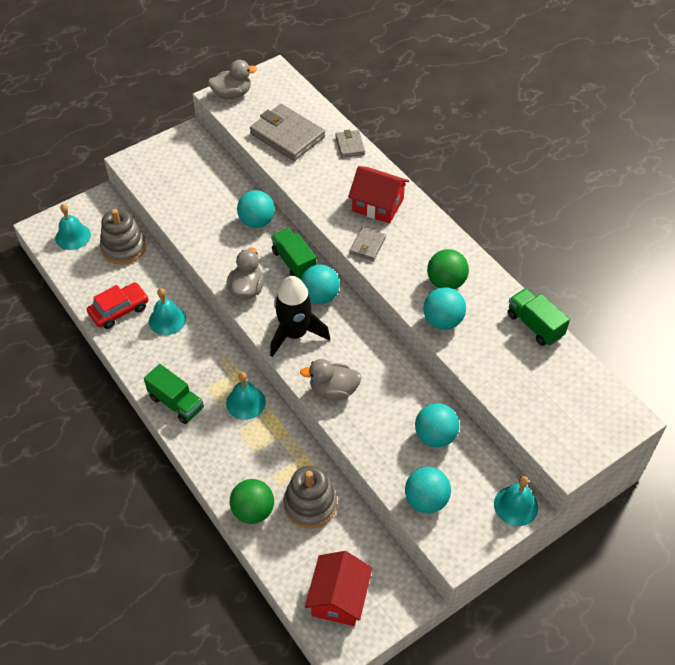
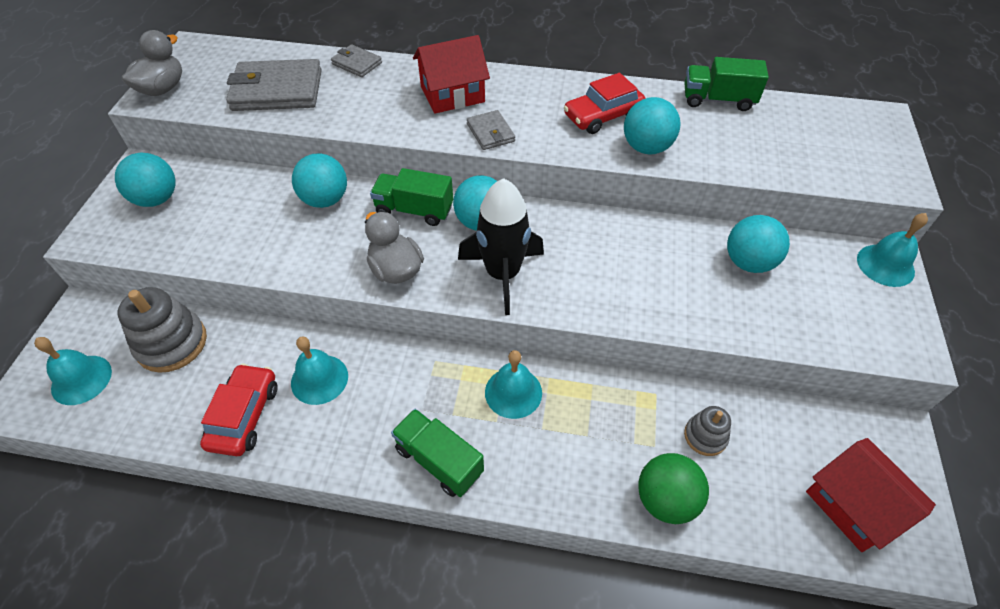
camera: 45 degrees left, 0 degrees up
green truck [144,364,204,424] -> green truck turned 135 degrees counterclockwise [391,409,484,497]
grey stacking toy [283,465,337,529] -> grey stacking toy [684,406,731,456], size x0.56
grey duck [300,359,362,400] -> none
turquoise ball [405,467,451,513] -> turquoise ball moved to [115,153,176,207]
green ball [427,249,469,289] -> red car [564,73,646,134]

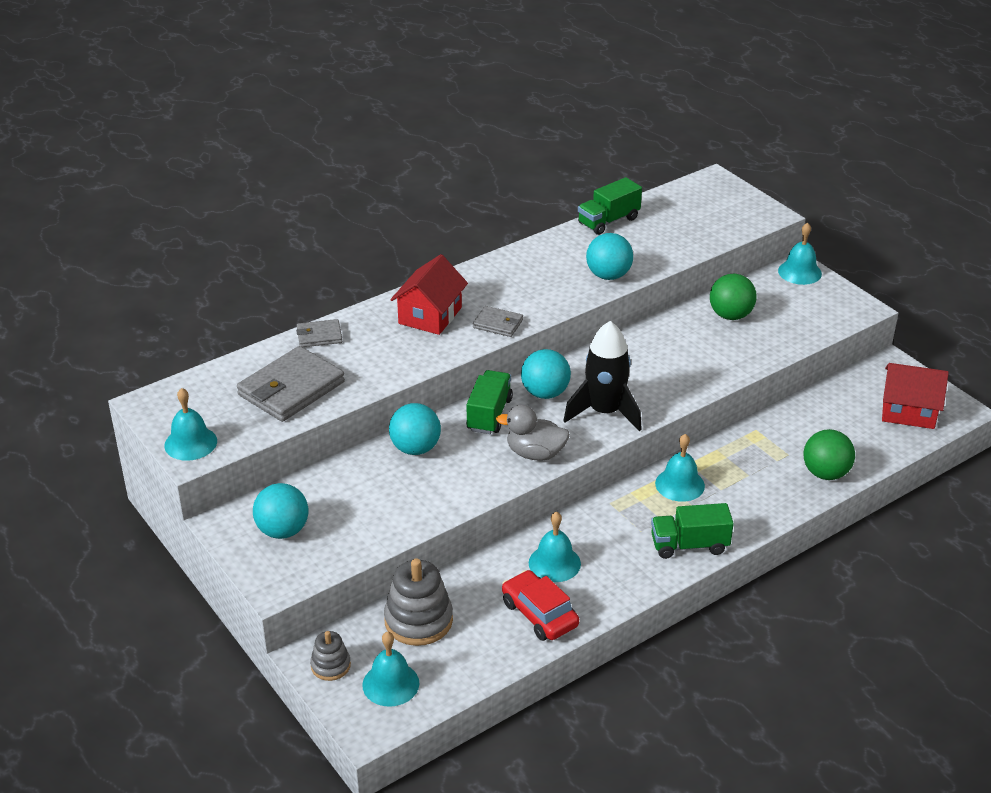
camera: 45 degrees left, 15 degrees down
grey duck [122,30,182,96] -> turquoise bell [164,388,217,461]
green truck [370,168,453,226] -> green truck turned 135 degrees clockwise [466,370,513,434]
red car [564,73,646,134] -> none
grey stacking toy [684,406,731,456] -> grey stacking toy moved to [310,631,351,681]
turquoise ball [727,215,790,273] -> green ball [710,274,757,320]

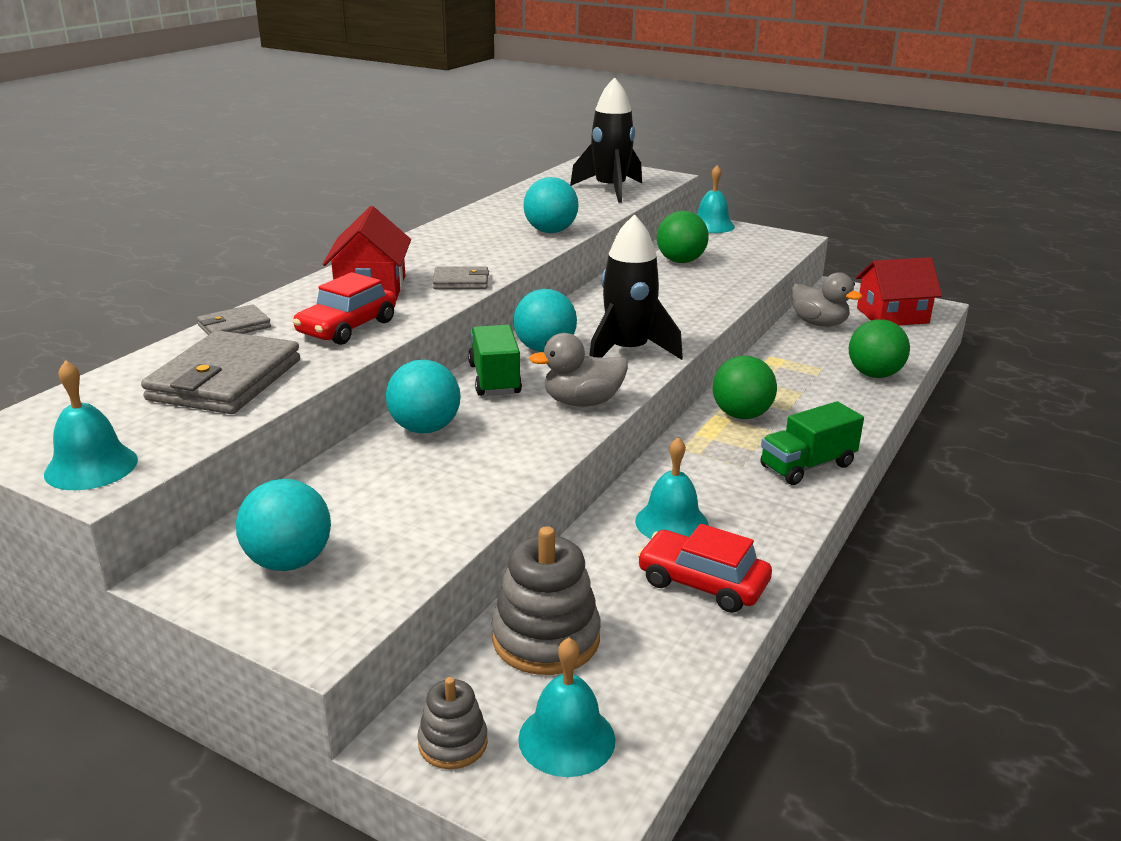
camera: 25 degrees left, 10 degrees down
green truck [578,177,642,235] -> none
turquoise bell [655,434,705,502] -> green ball [713,356,777,419]
none -> red car [293,272,396,345]
none -> black rocket [570,77,642,203]
none -> grey duck [791,272,863,327]

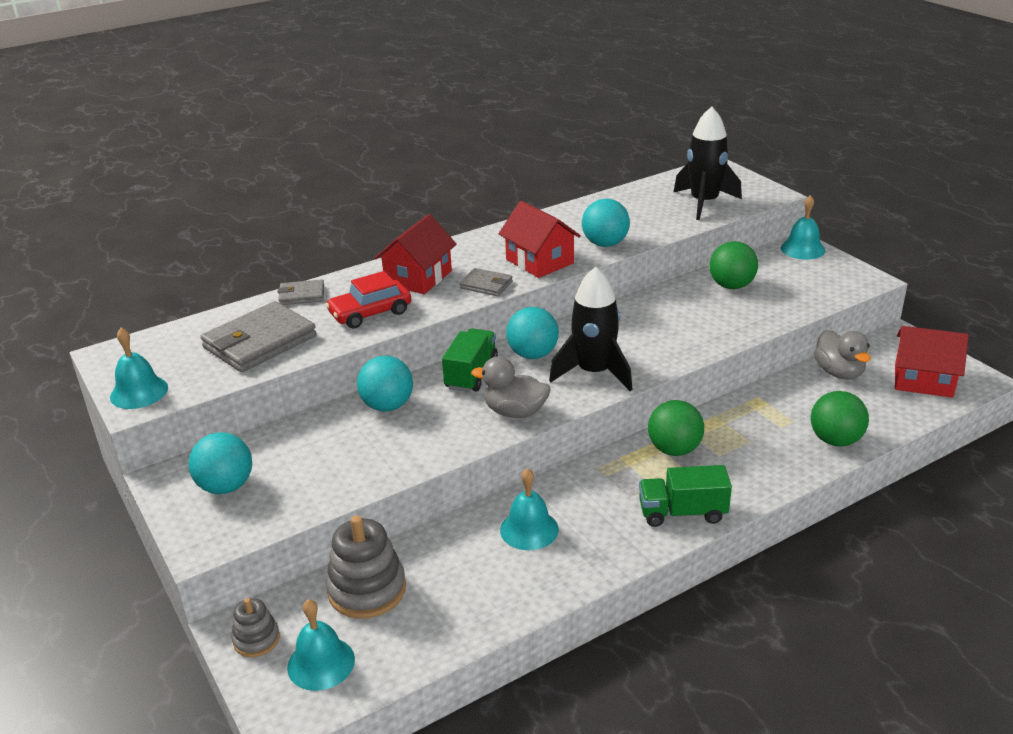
camera: 30 degrees right, 5 degrees up
red car [637,524,772,613] -> none
none -> red house [498,201,581,278]

